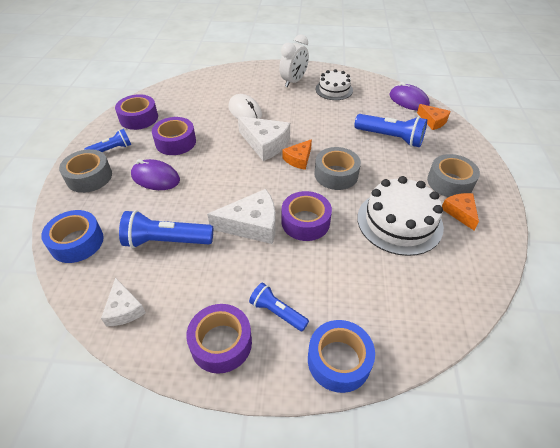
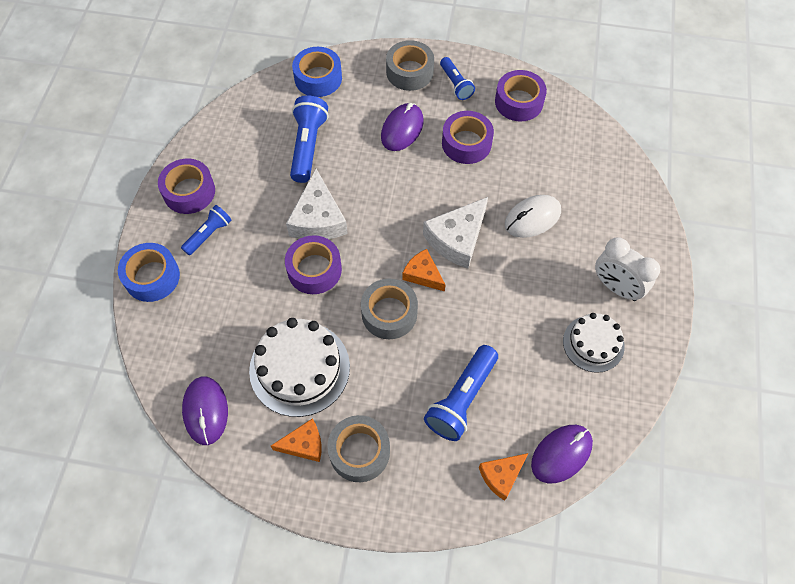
camera: 95 degrees right, 15 degrees up
white cheese [101,278,146,326] -> none
none -> purple mouse [182,377,228,445]

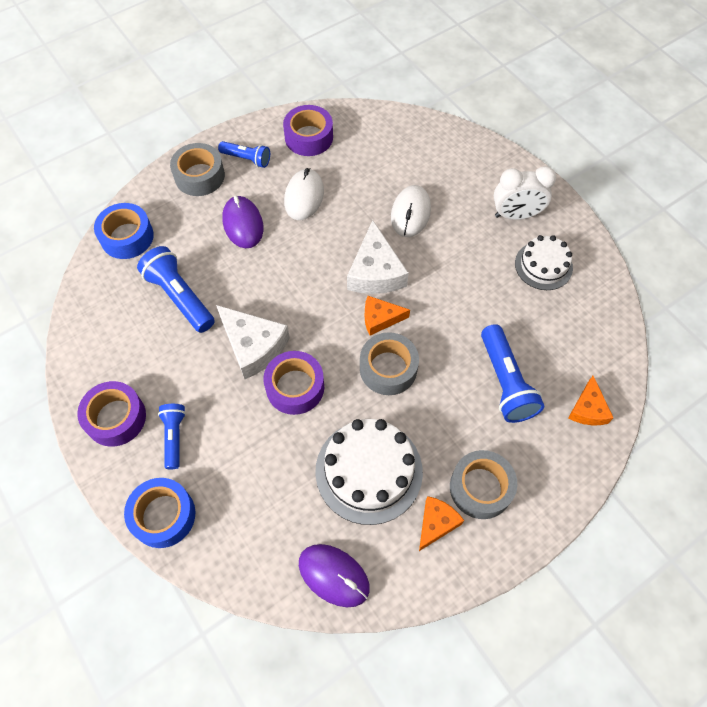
camera: 45 degrees left, 0 degrees up
purple tape [442,111,494,164] -> white mouse [284,168,324,220]
purple mouse [531,425,593,483] -> none

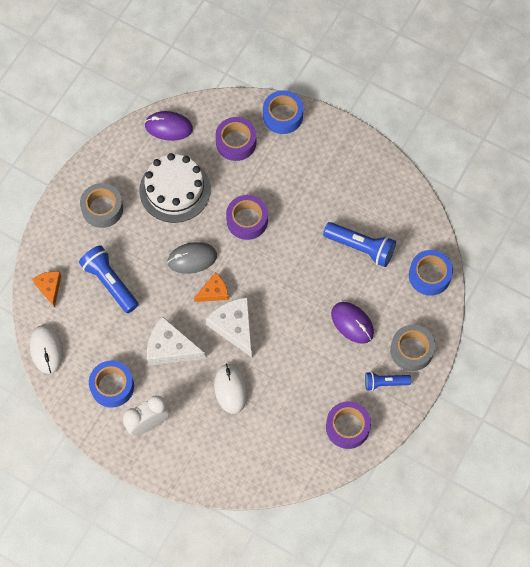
camera: 155 degrees right, 5 degrees up
purple tape [77,381,146,447] -> purple tape moved to [215,117,256,161]
blue flashlight [158,404,186,469] -> none
white cheese [216,305,290,379] -> white cheese moved to [147,316,205,366]
white mouse [284,168,324,220] -> white mouse moved to [30,325,63,374]
grey tape [360,332,419,395] -> grey mouse [167,242,217,274]
orange cheese [419,496,464,551] -> none
white cake [515,235,573,290] -> blue tape [89,360,134,408]

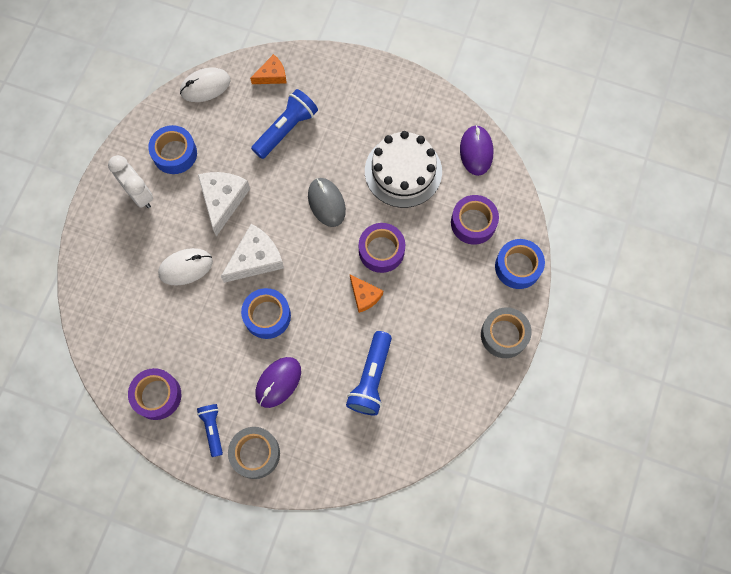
camera: 80 degrees right, 5 degrees up
grey tape [80,183,123,228] -> grey tape moved to [481,307,532,358]
orange cheese [194,273,229,302] -> orange cheese moved to [350,274,383,313]
blue tape [409,250,453,296] -> blue tape moved to [241,288,291,339]

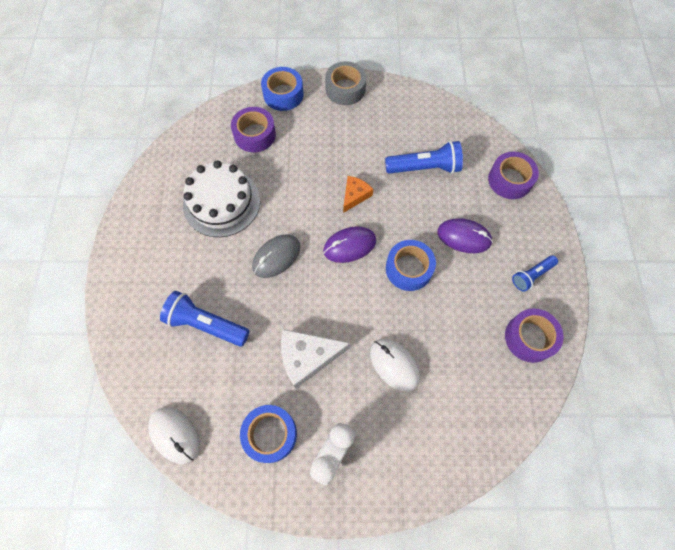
camera: 110 degrees left, 5 degrees down
white cheese [221,224,284,283] -> none
grey tape [228,427,280,479] -> none
orange cheese [250,54,287,84] -> none
purple tape [359,223,405,273] -> purple tape moved to [488,152,539,199]
purple mouse [460,125,493,176] -> purple mouse moved to [323,226,376,263]

